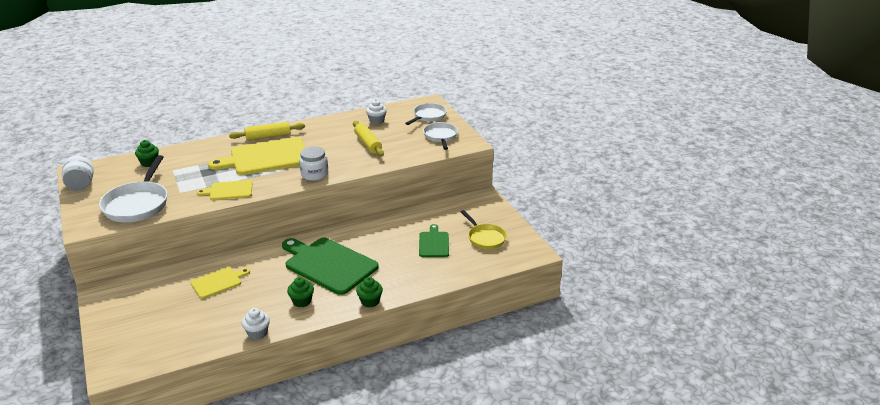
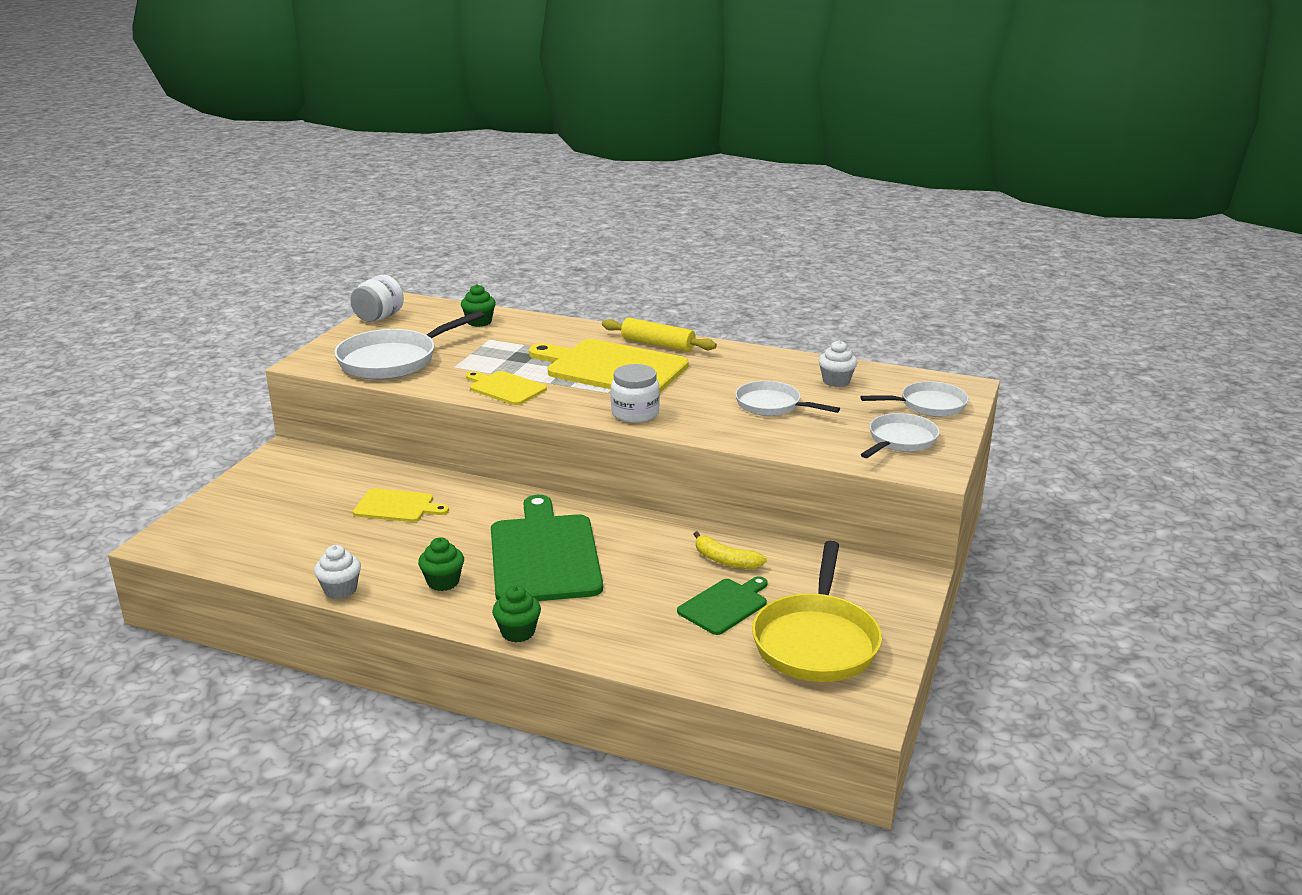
camera: 45 degrees right, 5 degrees down
yellow rolling pin [353,121,384,157] -> white pan [735,381,840,416]
yellow pan [461,210,507,249] -> yellow pan [752,541,882,682], size x1.61
none -> yellow banana [694,531,767,569]

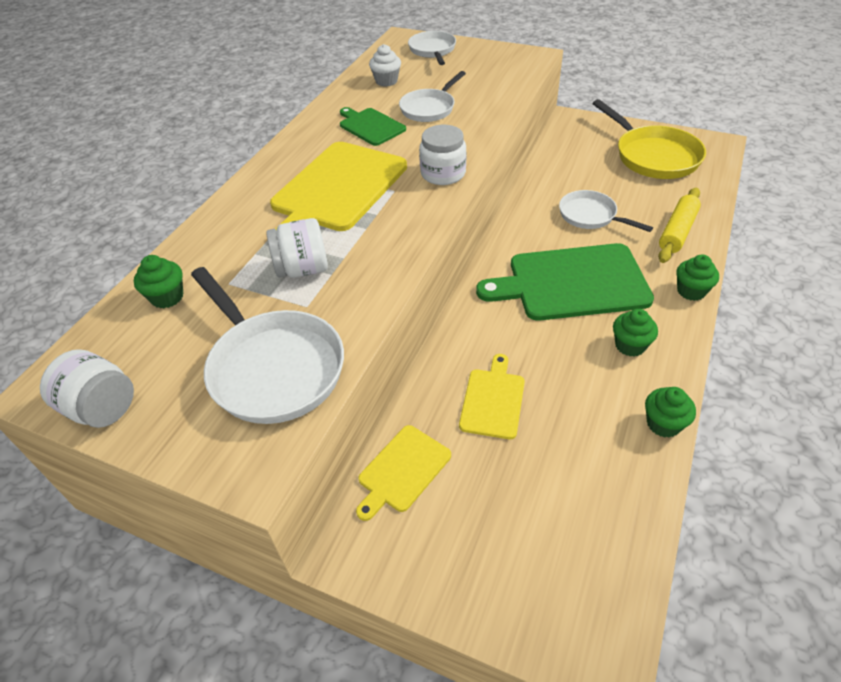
camera: 85 degrees left, 20 degrees up
white cupcake [314,545,361,599] -> green cupcake [645,387,696,438]
yellow cutting board [466,371,547,405] -> yellow cutting board moved to [356,425,451,521]
yellow rolling pin [602,318,717,352] -> yellow rolling pin moved to [658,188,701,263]
green cutting board [677,576,768,635] -> green cutting board moved to [340,107,406,146]
yellow banana [694,531,767,569] -> none
yellow pan [752,541,882,682] -> yellow pan turned 45 degrees clockwise [592,99,706,179]
white pan [861,413,940,458] -> white pan moved to [559,190,653,232]
none -> white jar [266,218,328,278]

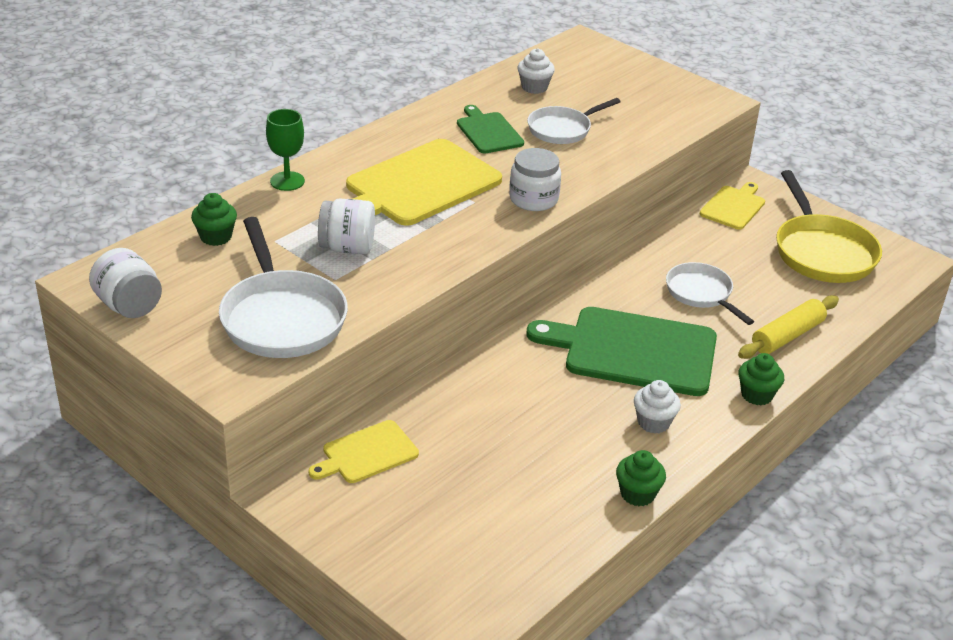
camera: 15 degrees right, 10 degrees down
white pan [408,31,456,65] -> none
yellow cutting board [459,354,525,439] -> yellow cutting board moved to [700,182,765,230]
green cupcake [613,309,658,356] -> white cupcake [634,380,681,433]
none -> green goblet [266,109,305,191]

